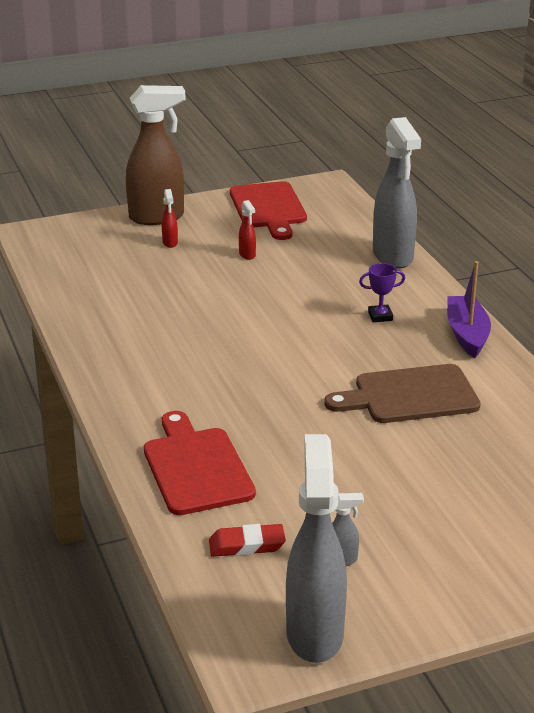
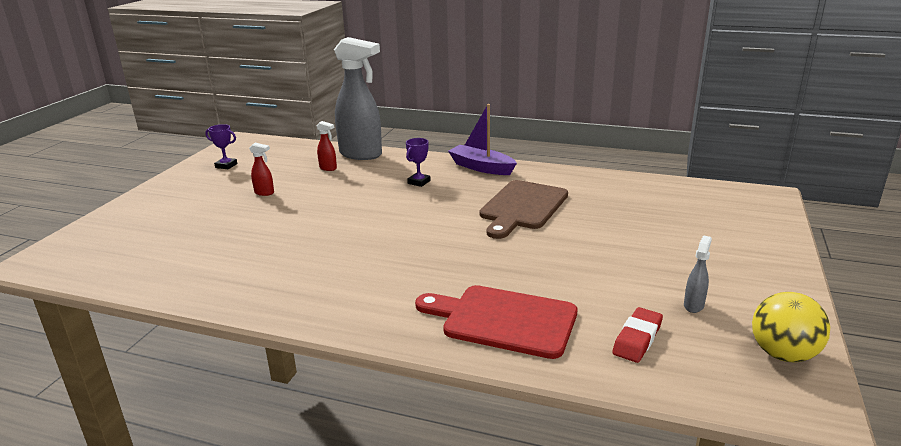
camera: 50 degrees left, 5 degrees down
brown spray bottle [126,85,186,225] -> none
red spray bottle [162,189,178,248] -> red spray bottle moved to [317,121,337,171]
red cutting board [230,181,307,240] -> purple trophy [205,124,237,169]
grey spray bottle [286,434,347,663] -> yellow ball [752,292,830,362]

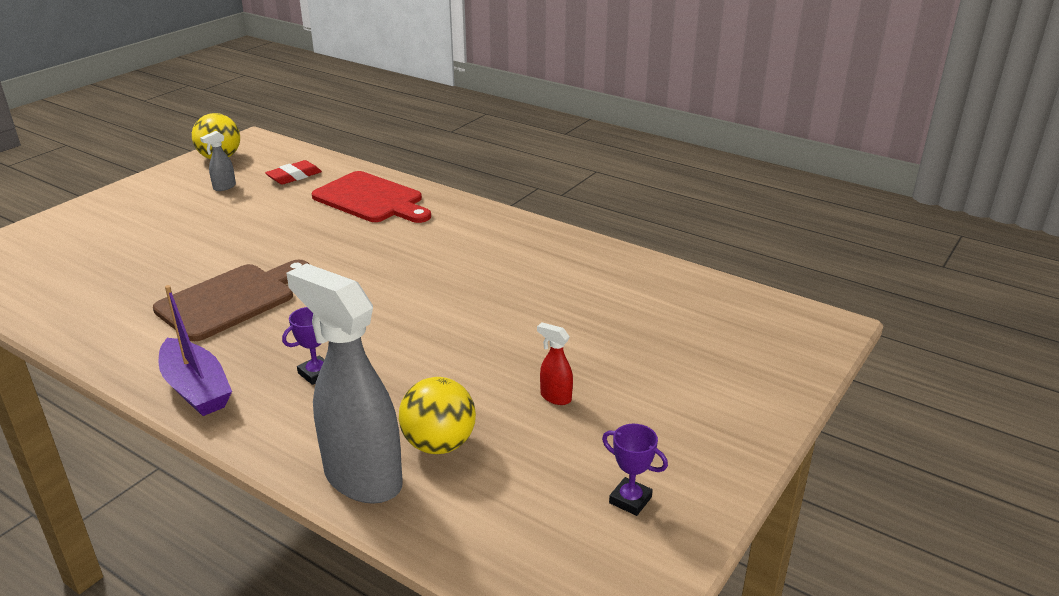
camera: 165 degrees left, 5 degrees up
red spray bottle [317,121,337,171] -> yellow ball [399,377,476,454]

